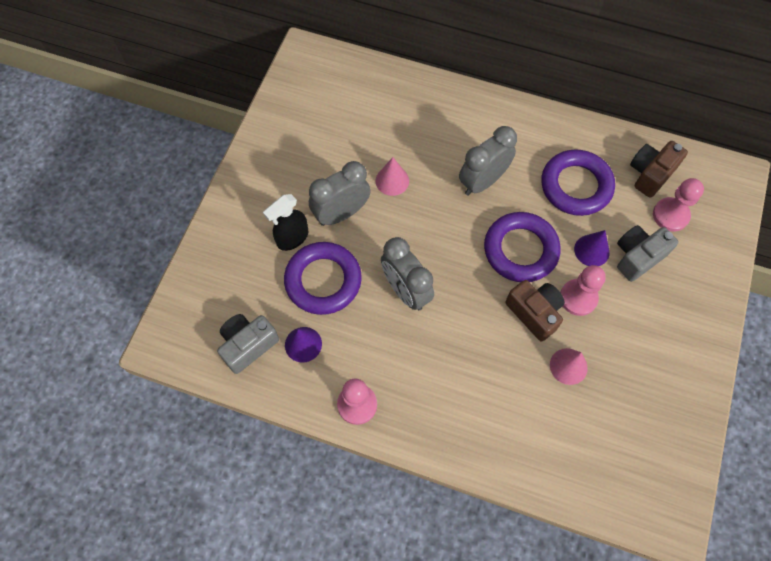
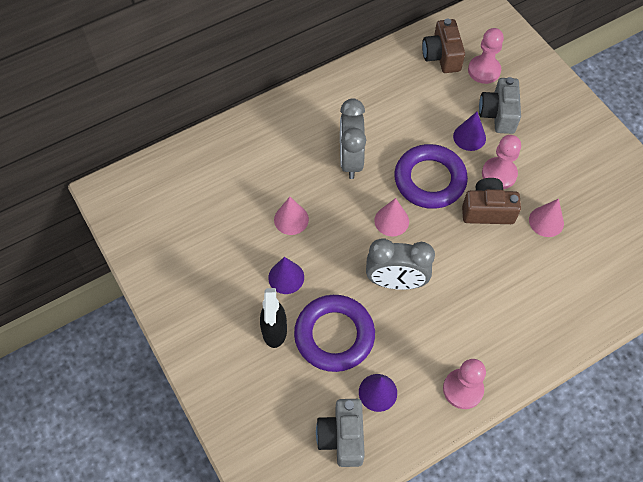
camera: 50 degrees left, 5 degrees down
grey clock [309,161,370,226] -> purple cone [268,257,304,294]
purple ring [541,149,615,216] -> none
none -> pink cone [374,198,409,237]

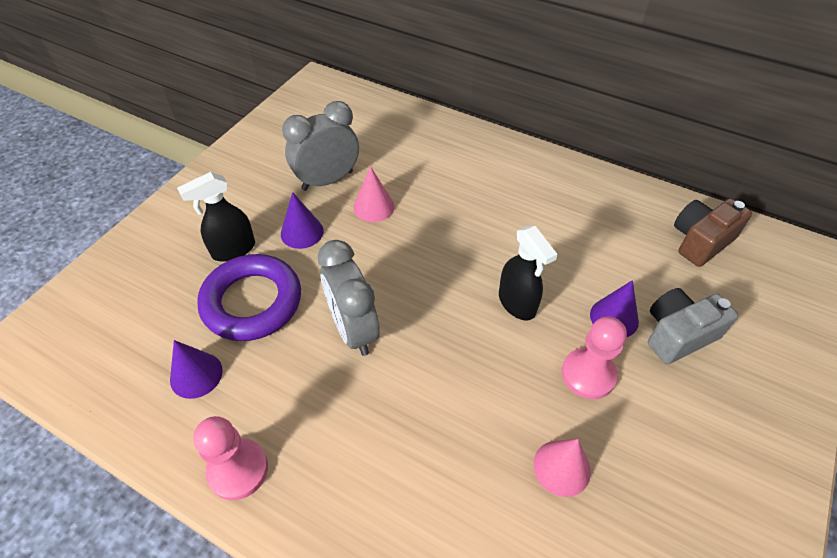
camera: 60 degrees right, 10 degrees down
grey camera [316,399,365,467] -> none
grey clock [340,99,366,179] -> grey clock moved to [282,101,359,191]
pink cone [374,198,409,237] -> none
purple ring [394,144,468,209] -> black spray bottle [499,226,558,320]
brown camera [462,178,521,224] -> none
pink pawn [468,28,504,84] -> none

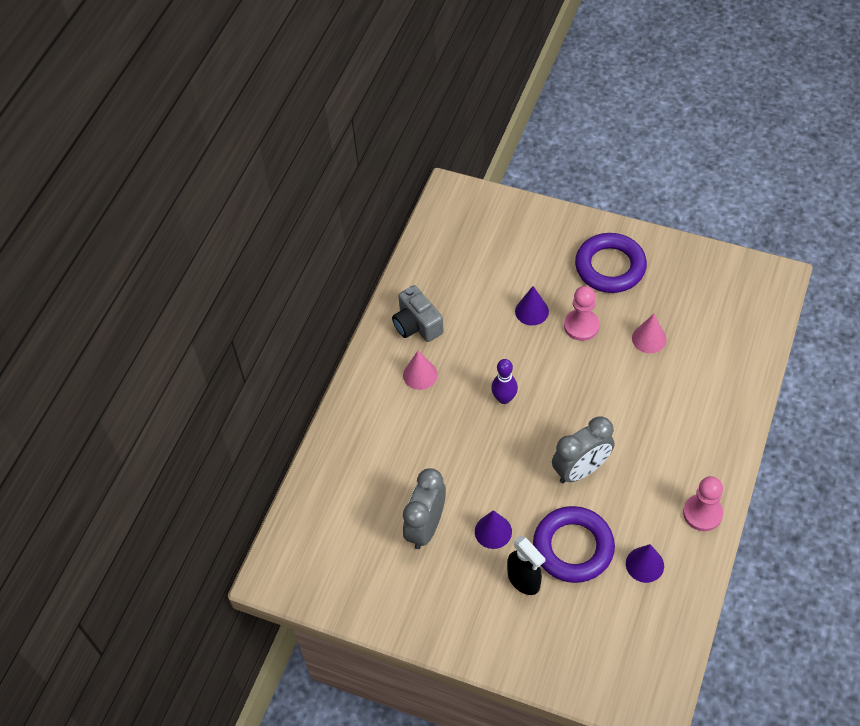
camera: 95 degrees left, 5 degrees up
grey clock [282,101,359,191] -> grey clock turned 60 degrees clockwise [403,468,446,549]
pink cone [353,166,394,222] -> pink cone moved to [403,351,438,390]
black spray bottle [499,226,558,320] -> none
grey camera [648,288,738,364] -> grey camera moved to [392,285,444,342]
brown camera [674,199,752,267] -> none
none -> purple bowling pin [491,359,518,404]
none -> purple ring [575,233,647,293]

